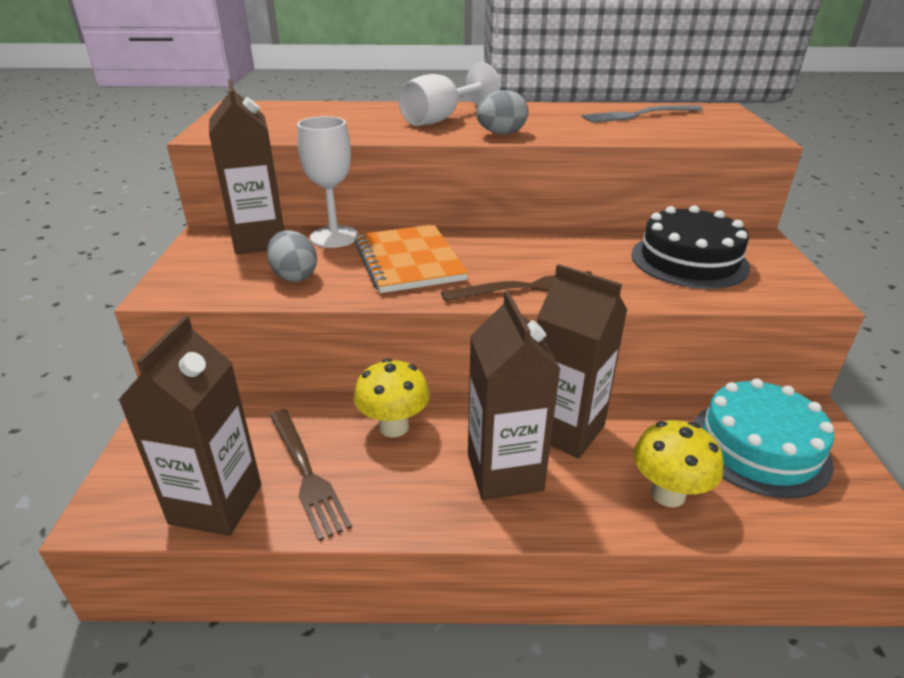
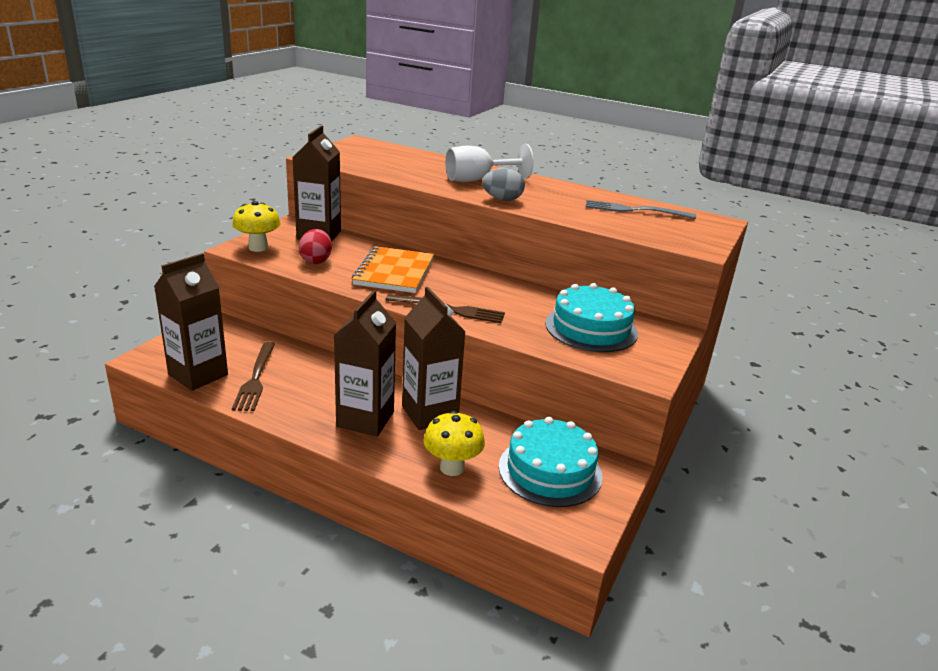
camera: 25 degrees right, 5 degrees down
grey egg [267,230,317,282] -> red egg [299,229,332,264]
white goblet [297,116,358,248] -> none
yellow mushroom [354,358,430,437] -> yellow mushroom moved to [232,201,281,252]
black cake [631,205,750,289] -> turquoise cake [545,283,638,352]

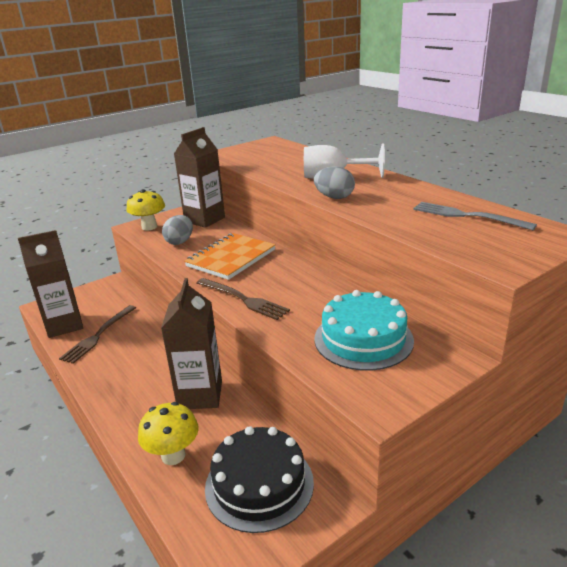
camera: 30 degrees right, 0 degrees up
red egg [299,229,332,264] -> grey egg [162,215,193,245]
brown carton [334,290,396,436] -> none
turquoise cake [499,417,603,507] -> black cake [205,426,314,533]

